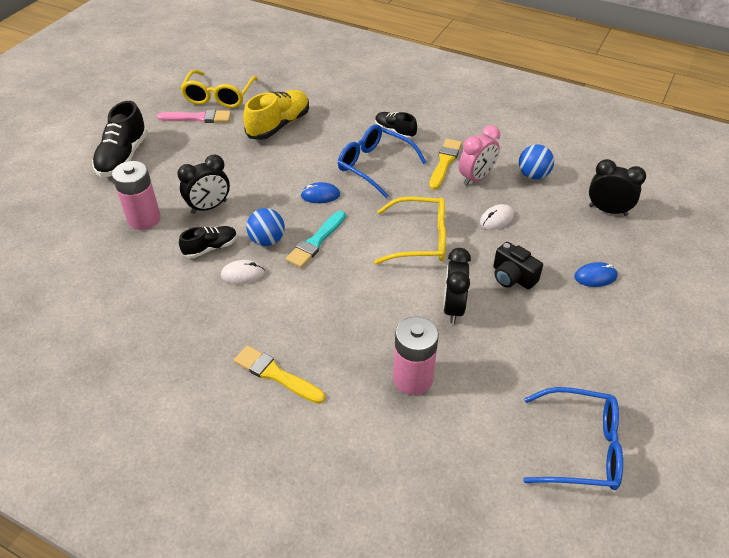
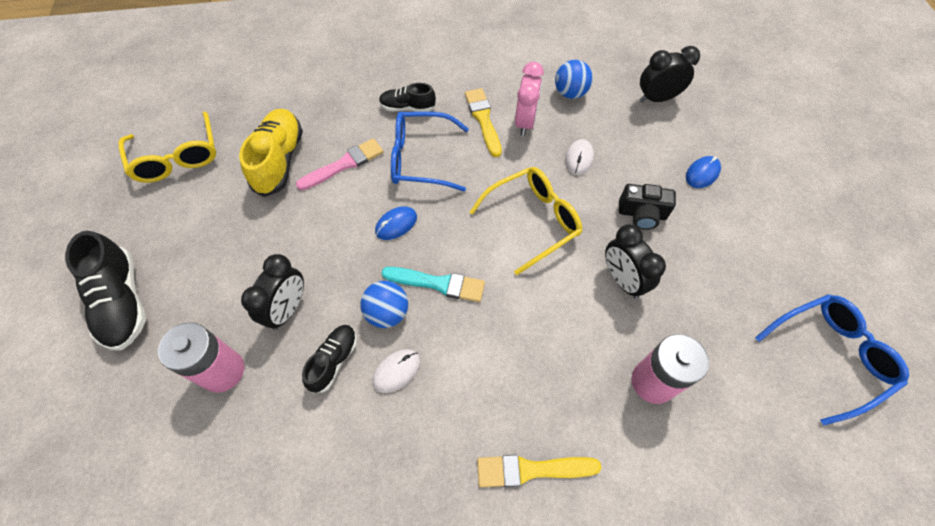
camera: 35 degrees left, 15 degrees up
pink brush [157,109,231,123] -> pink brush moved to [296,138,383,190]
turquoise brush [286,211,346,268] -> turquoise brush turned 75 degrees counterclockwise [382,267,485,302]

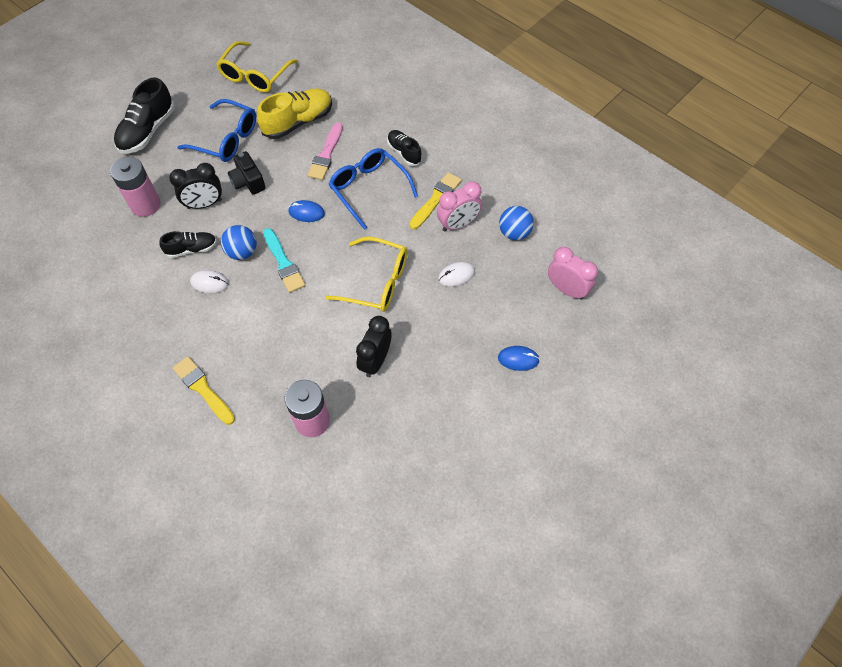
camera: 50 degrees right, 0 degrees up
pink brush [296,138,383,190] -> pink brush turned 90 degrees clockwise [307,123,343,180]
black camera [619,184,676,230] -> black camera moved to [228,151,266,195]
black clock [639,46,700,102] -> pink clock [548,247,598,300]
blue glasses [755,294,909,426] -> blue glasses moved to [177,99,256,162]

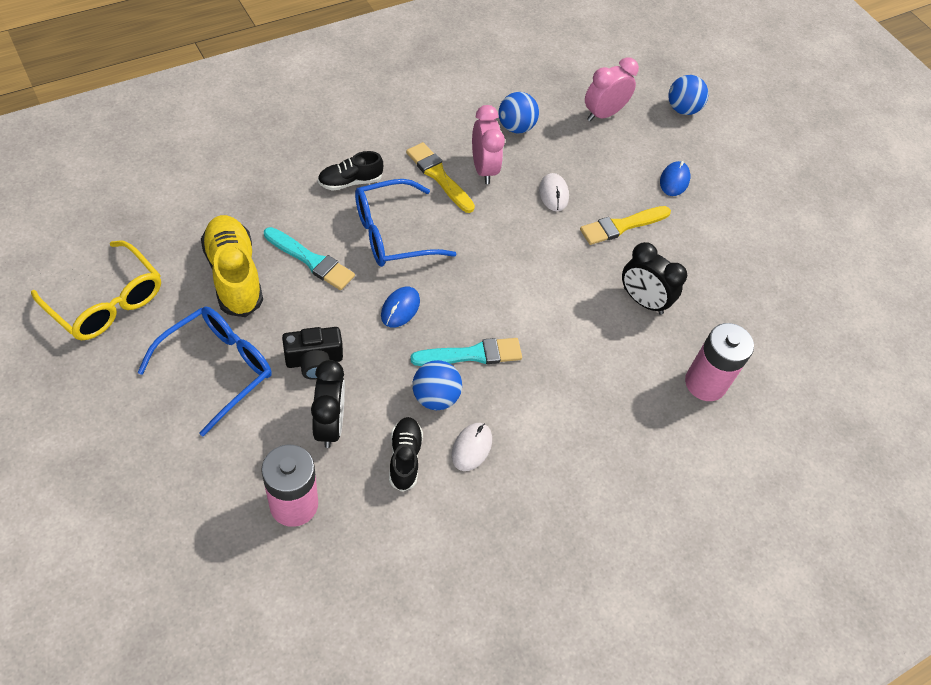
camera: 80 degrees left, 5 degrees down
black shoe [114,77,175,154] -> none
yellow brush [173,356,235,425] -> yellow brush moved to [580,206,671,245]
pink brush [307,123,343,180] -> turquoise brush [264,227,355,290]
yellow glasses [325,237,407,312] -> none
none -> blue ball [668,75,708,115]

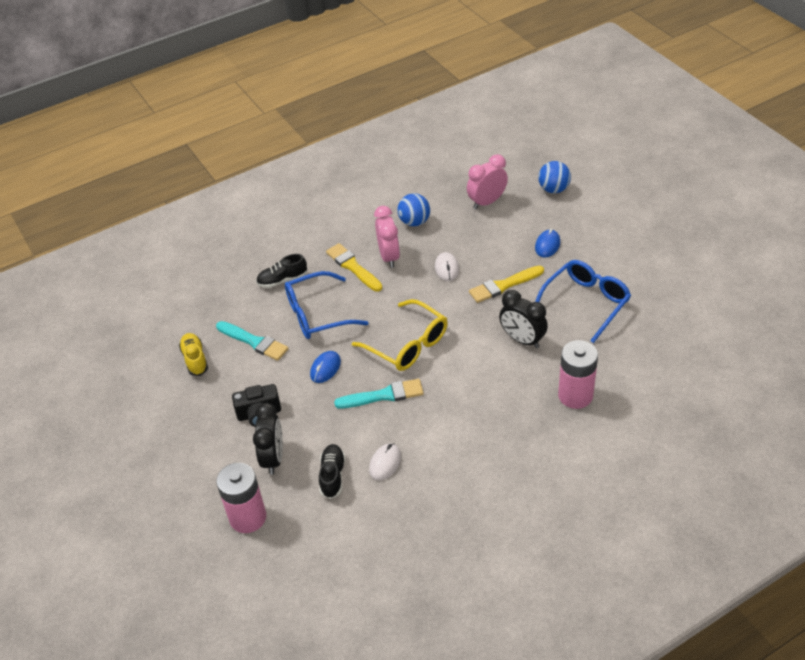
camera: 10 degrees right, 10 degrees down
yellow glasses [31,241,161,340] -> yellow glasses moved to [352,299,448,371]
blue glasses [137,306,272,437] -> blue glasses moved to [535,260,631,343]
yellow shoe [201,215,263,317] -> yellow shoe [179,333,208,376], size x0.59
blue ball [412,360,462,410] -> none

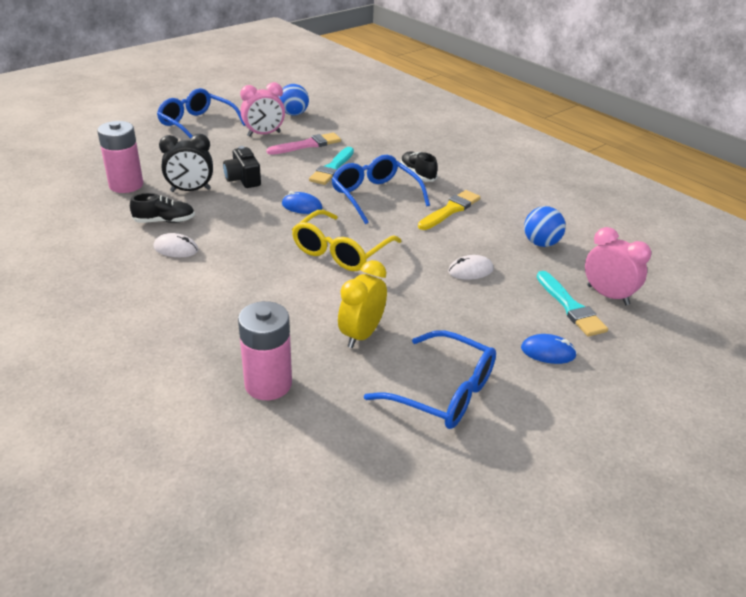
camera: 75 degrees right, 10 degrees down
yellow shoe [179,333,208,376] -> pink brush [267,133,341,155]
turquoise brush [334,379,424,409] -> turquoise brush moved to [537,271,608,337]
pink clock [374,206,400,268] -> pink clock moved to [240,82,285,137]
yellow brush [469,266,544,303] -> none
black clock [499,290,548,348] -> yellow clock [338,260,387,348]
blue ball [538,161,571,193] -> blue ball moved to [279,84,309,116]
none -> blue glasses [157,88,245,139]

